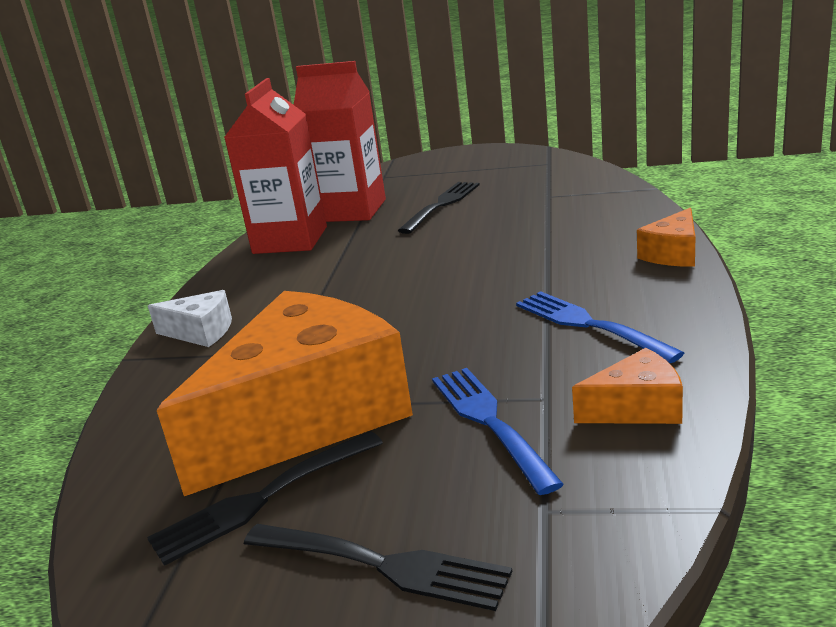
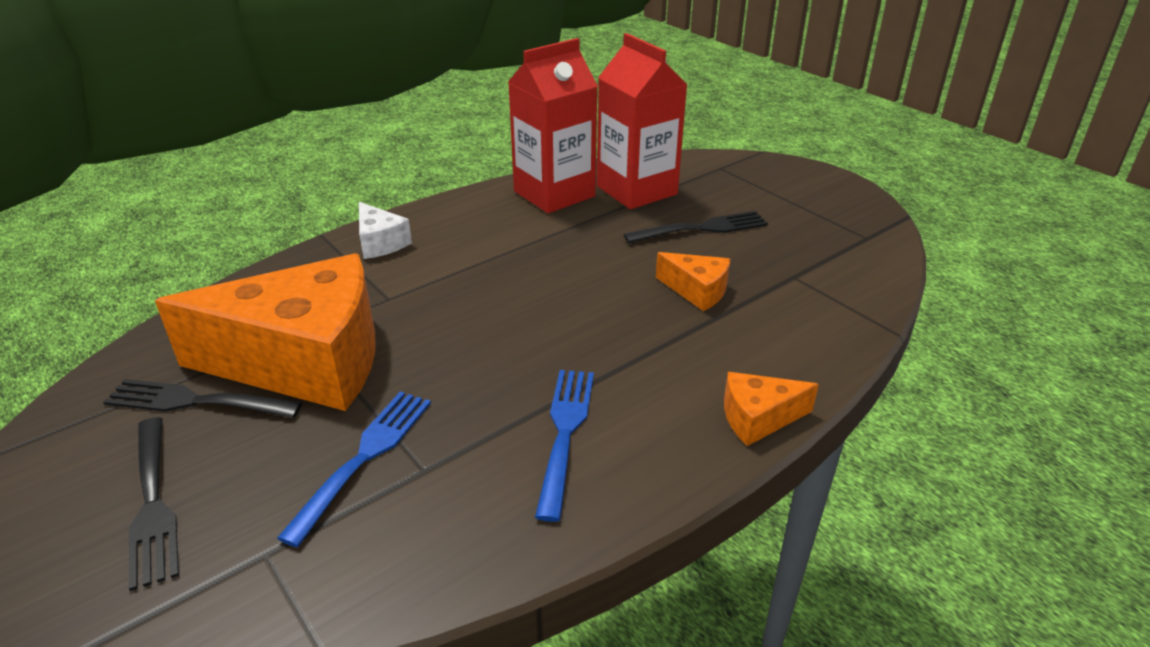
camera: 40 degrees right, 10 degrees up
orange cheese [572,348,683,424] -> orange cheese moved to [656,252,730,311]

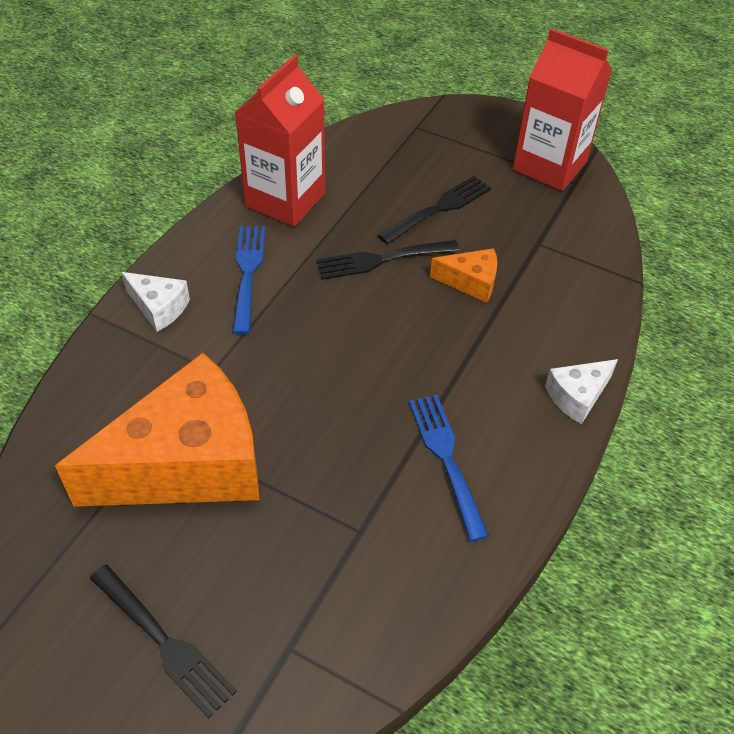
camera: 25 degrees left, 15 degrees up
black fork [103,379,302,418] -> black fork moved to [316,240,460,280]
blue fork [277,392,431,547] -> blue fork moved to [232,226,265,334]
red carton [597,33,688,209] -> red carton moved to [513,28,612,191]
orange cheese [724,372,819,446] -> white cheese [545,359,618,424]

